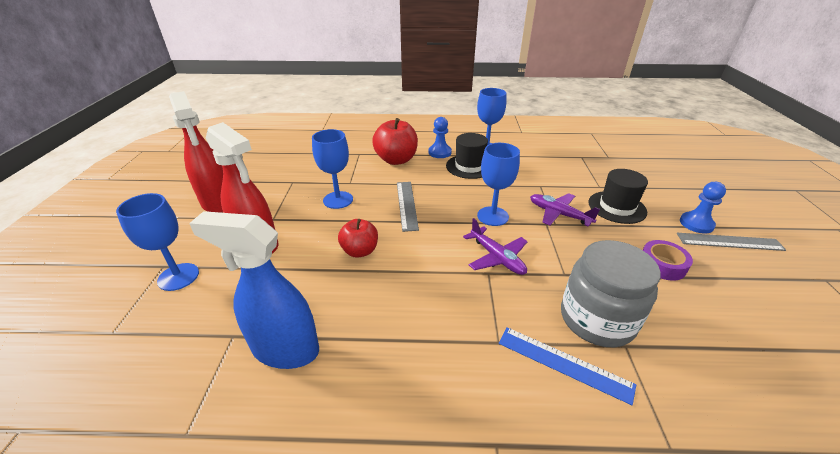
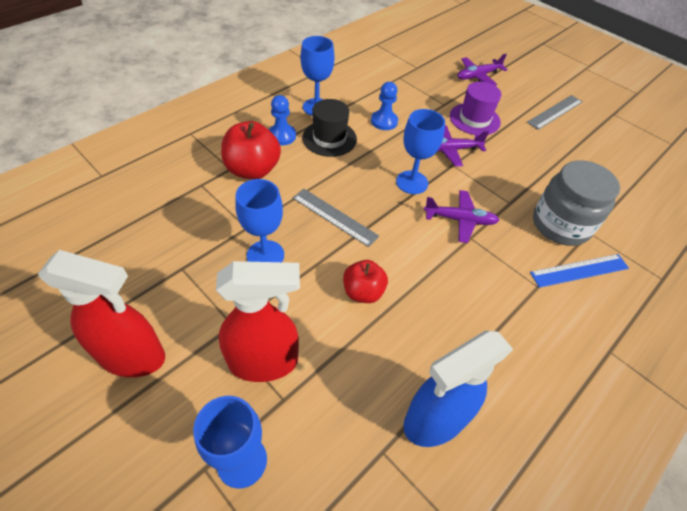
camera: 50 degrees left, 15 degrees up
black hat [588,169,648,224] -> purple hat [450,82,501,135]
purple tape [643,240,693,281] -> none
blue pawn [680,182,726,234] -> blue pawn moved to [371,82,398,130]
none -> purple plane [457,54,508,86]

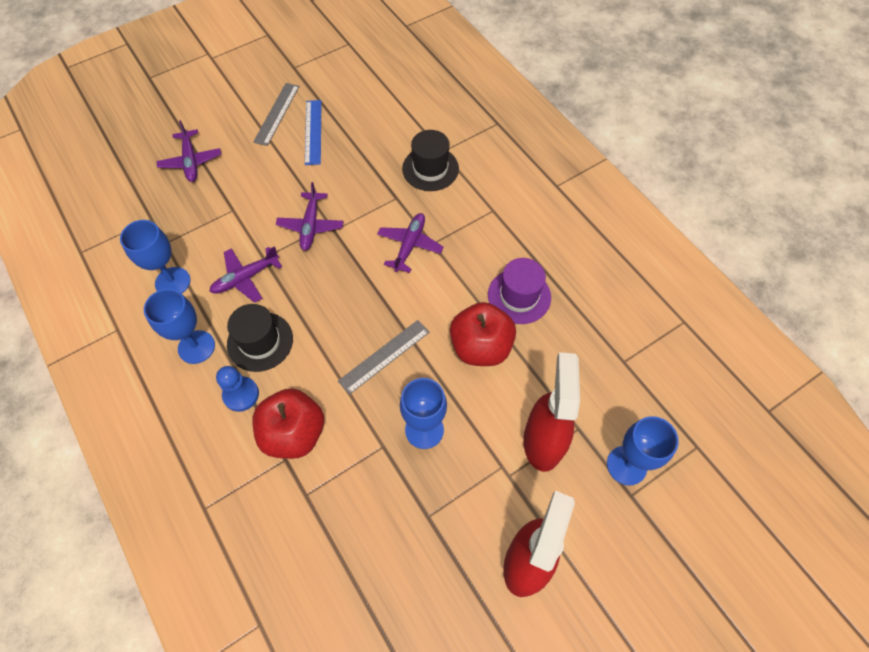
camera: 75 degrees left, 10 degrees up
red apple [343,260,388,303] -> red apple [450,302,516,366], size x1.56
blue pawn [371,82,398,130] -> purple plane [209,246,282,303]
blue goblet [396,109,445,194] -> blue goblet moved to [120,220,190,294]
blue spray bottle [403,331,513,447] -> none
purple hat [450,82,501,135] -> purple hat moved to [488,258,551,324]
grey ruler [527,95,583,130] -> grey ruler turned 45 degrees clockwise [253,83,299,146]
blue ruler [530,254,629,288] -> blue ruler moved to [305,100,322,165]
grey jar [533,160,620,246] -> black hat [402,130,459,191]

